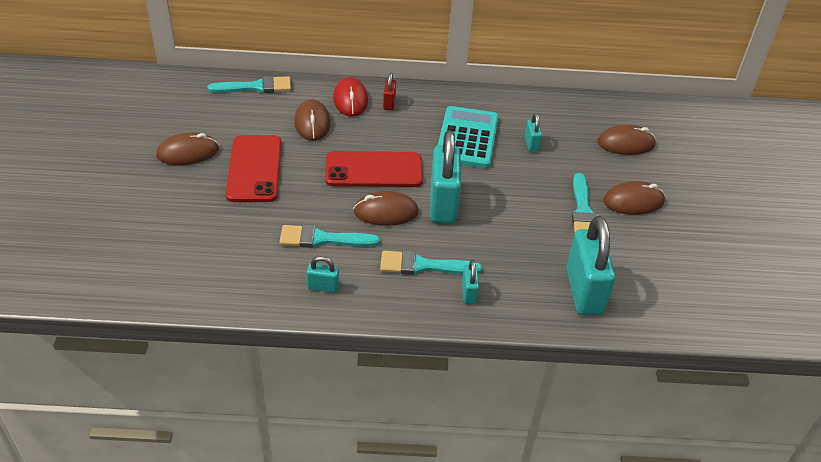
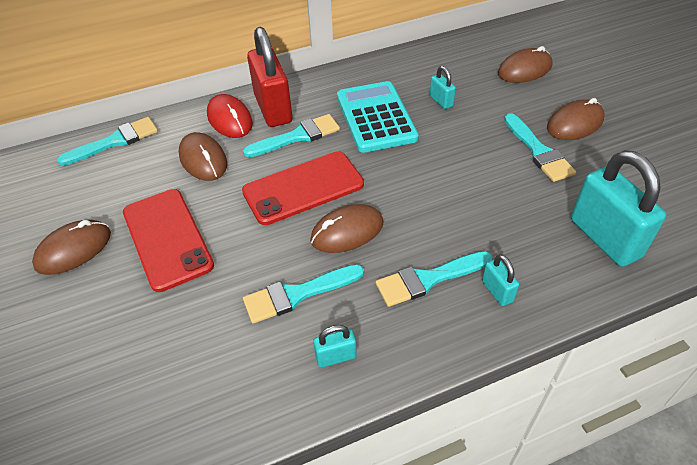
camera: 20 degrees left, 5 degrees up
red padlock [383,73,396,110] -> red padlock [247,27,293,127], size x2.20
turquoise padlock [430,130,461,223] -> none
none -> turquoise brush [243,114,340,157]

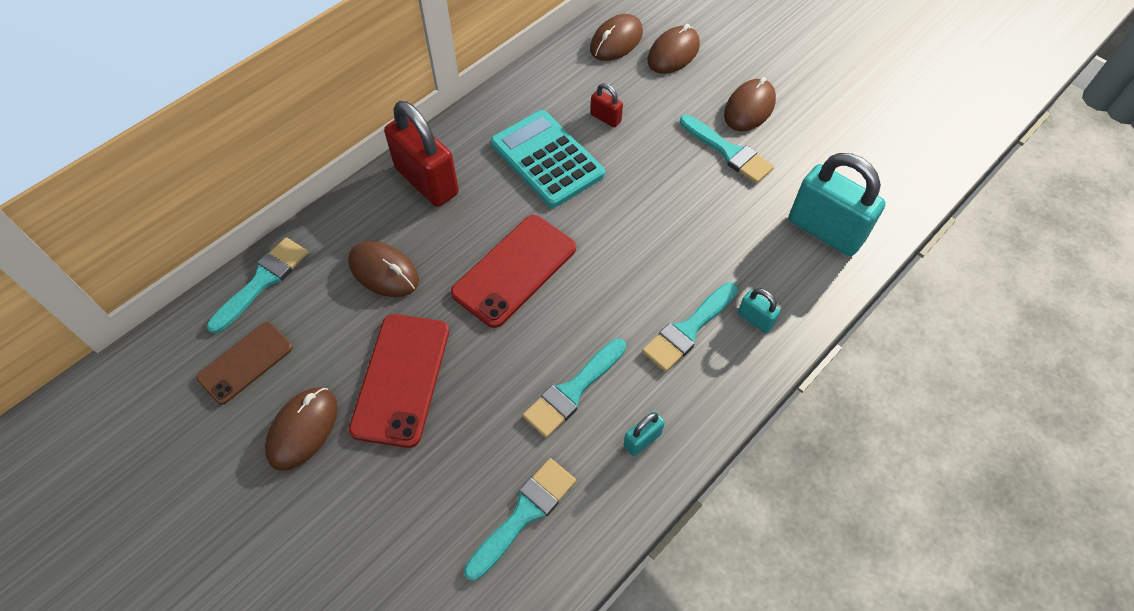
camera: 25 degrees left, 10 degrees up
red phone [123,189,214,292] -> red phone turned 60 degrees clockwise [349,314,449,448]
red mouse [207,94,253,138] -> none
turquoise brush [243,114,340,157] -> turquoise brush moved to [464,458,576,581]
brown mouse [310,204,383,253] -> brown mouse moved to [590,14,643,61]
turquoise padlock [430,66,456,109] -> red padlock [591,83,623,128]
none -> brown phone [196,322,293,405]

